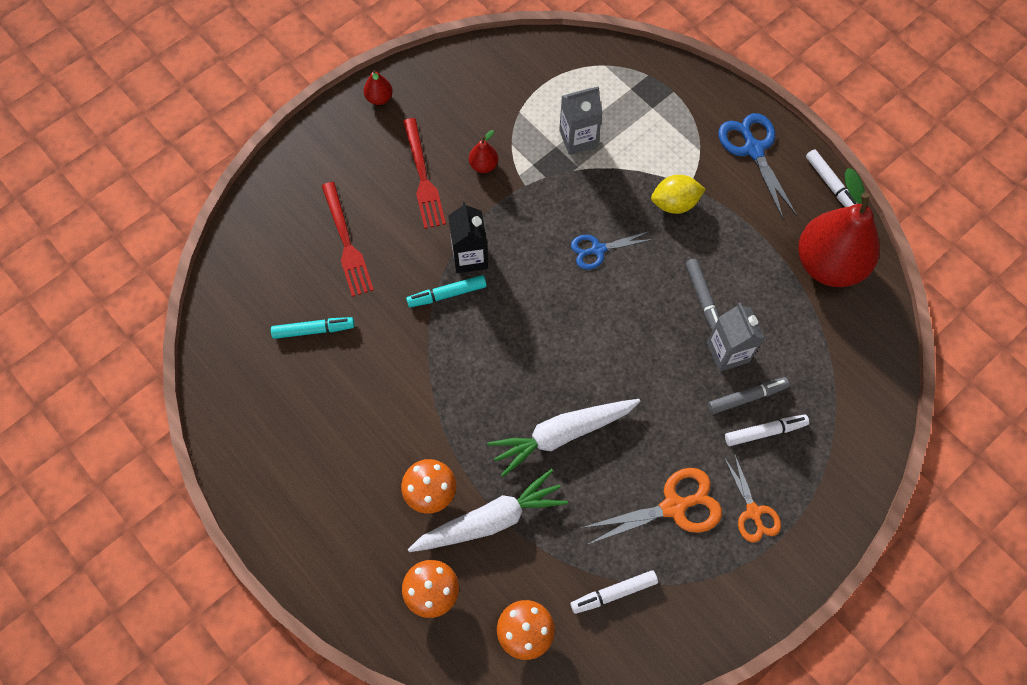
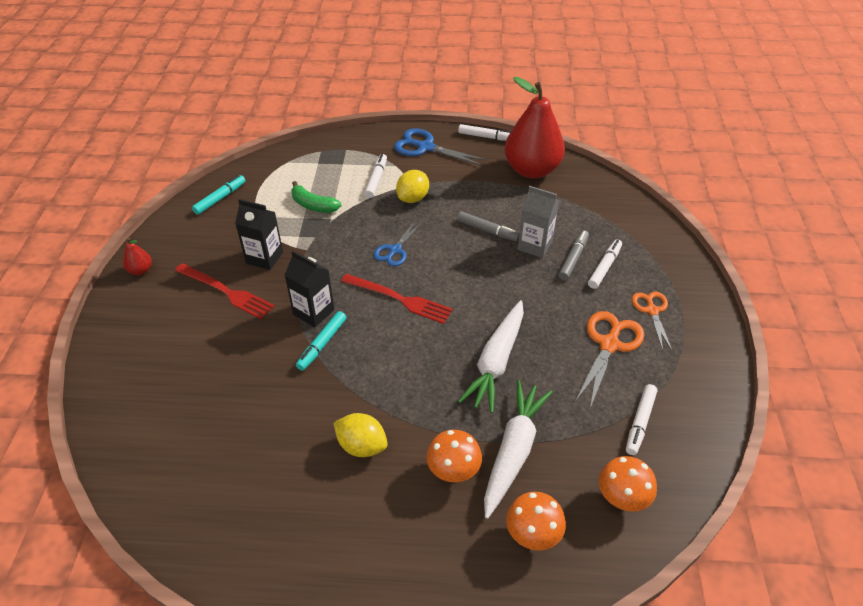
camera: 45 degrees left, 20 degrees down
turquoise marker [271,317,355,339] -> turquoise marker moved to [192,175,245,215]
red fork [322,182,374,297] -> red fork moved to [341,274,453,324]
red pear [469,130,498,173] -> black carton [235,199,283,270]
grey carton [559,86,602,155] -> green banana [291,181,341,213]
orange scissors [724,453,781,542] -> orange scissors turned 120 degrees counterclockwise [632,292,672,350]
none -> yellow lemon [334,413,388,457]
none -> white marker [364,154,387,198]

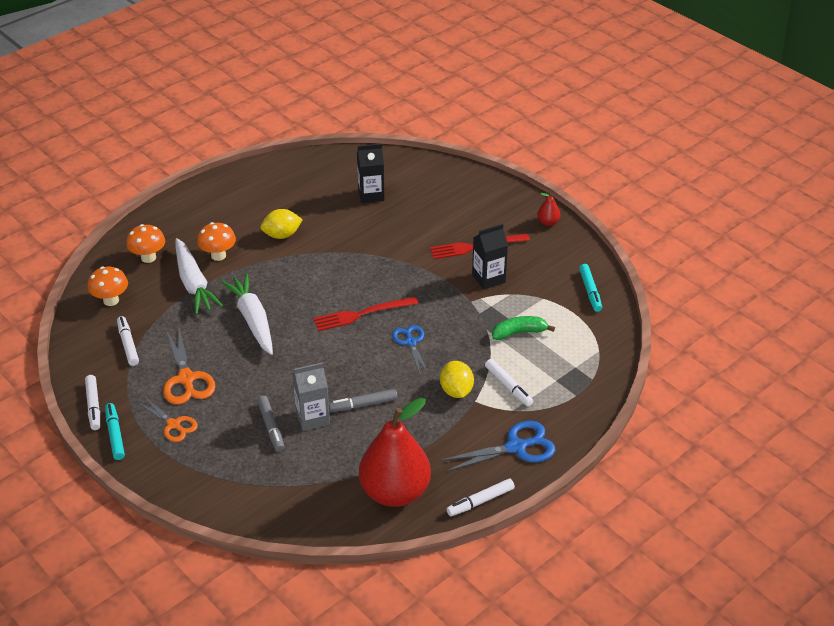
camera: 135 degrees right, 5 degrees down
black carton [285,251,334,327] -> black carton moved to [357,144,385,203]
turquoise marker [296,311,346,371] -> turquoise marker moved to [105,403,125,460]
white marker [588,239,622,289] -> white marker moved to [85,375,100,430]

